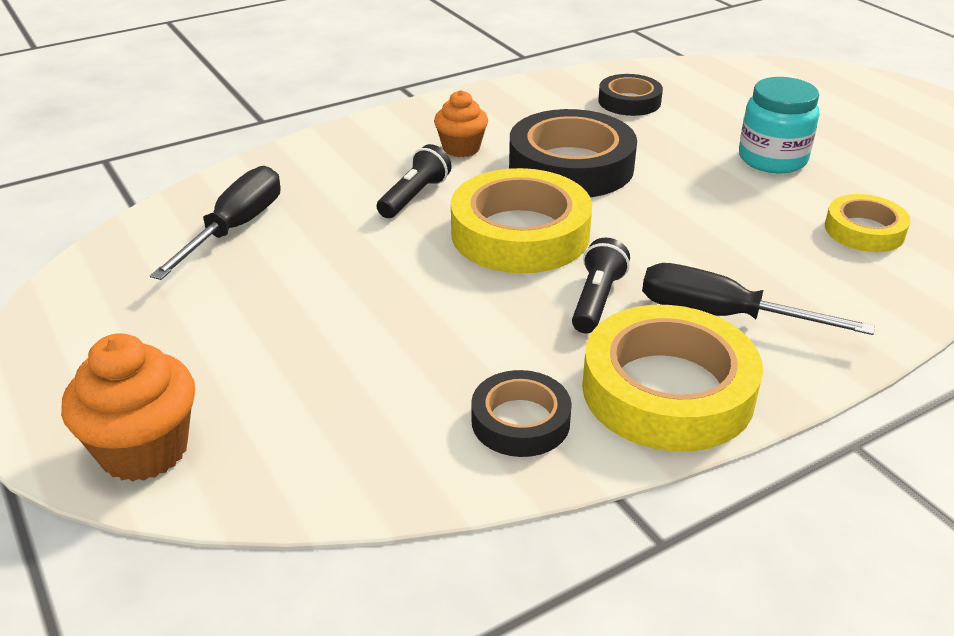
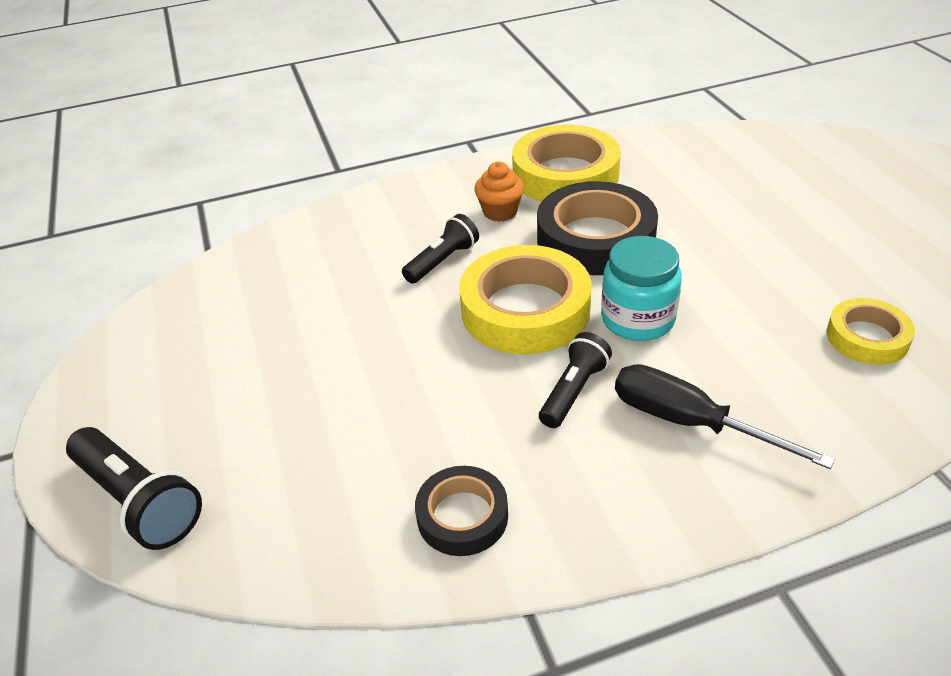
camera: 15 degrees right, 5 degrees up
orange cupcake [61,333,195,482] -> black flashlight [66,427,202,550]
black screwdriver [150,166,280,280] -> none
yellow tape [582,305,763,452] -> yellow tape moved to [512,125,621,202]
black tape [598,74,663,116] -> none
turquoise jar [739,77,819,173] -> turquoise jar moved to [601,236,682,341]

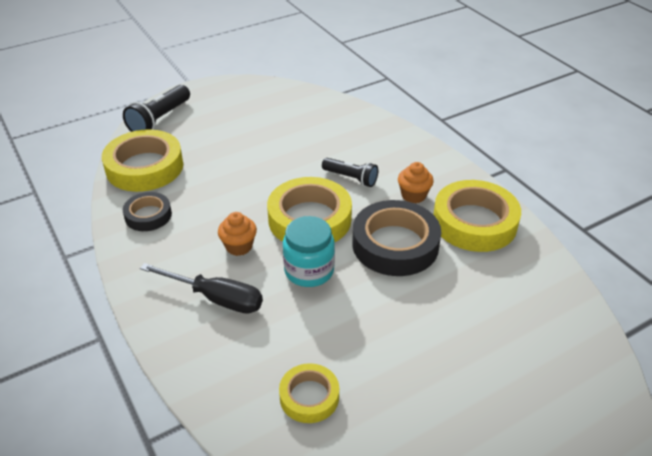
camera: 75 degrees right, 0 degrees up
black flashlight [539,332,612,428] -> orange cupcake [218,212,257,256]
black screwdriver [615,364,835,469] -> black screwdriver turned 90 degrees clockwise [140,263,263,314]
none -> yellow tape [102,129,183,192]

